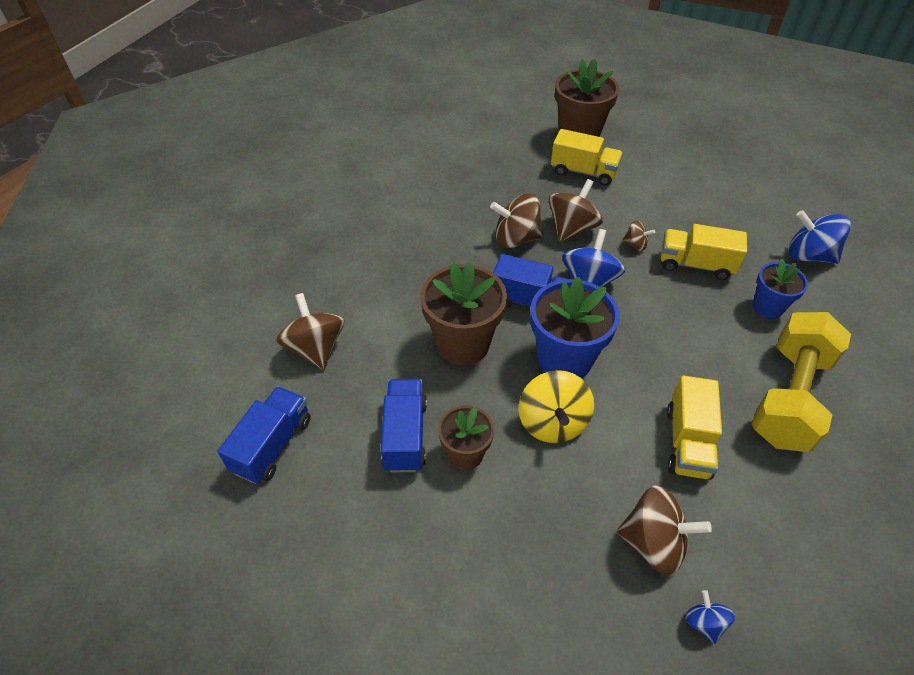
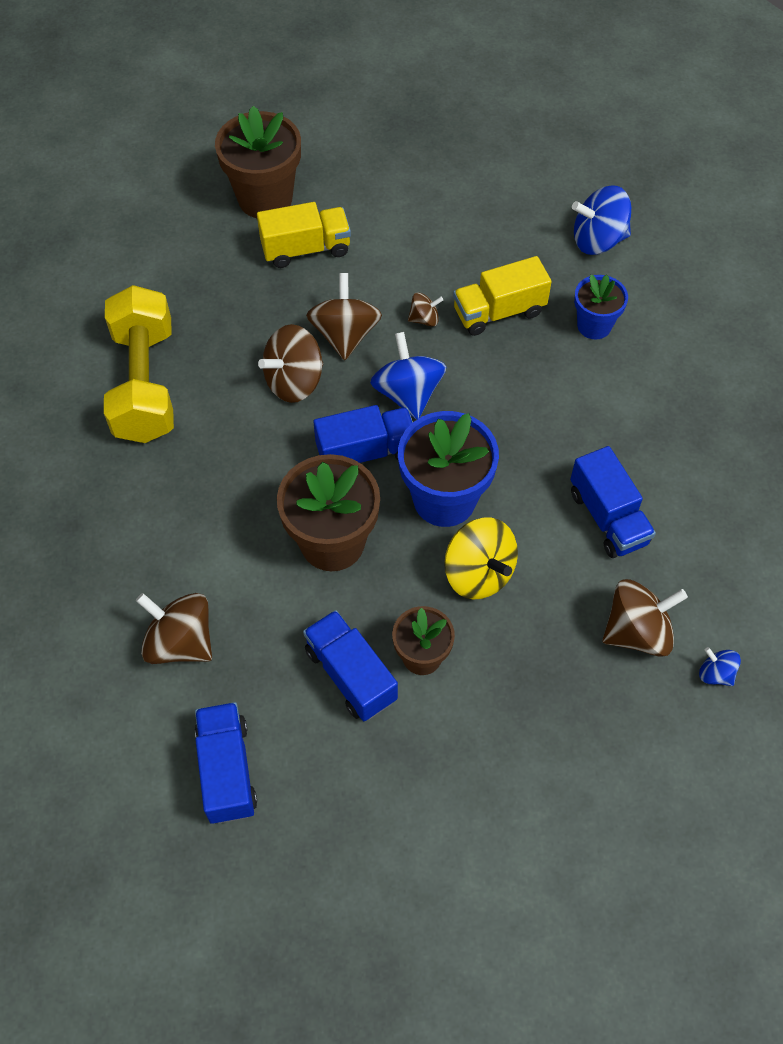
camera: 35 degrees left, 10 degrees up
yellow truck [667,375,722,480] -> blue truck [570,446,656,558]
yellow dumbbell [751,312,851,452] -> yellow dumbbell moved to [104,285,174,443]

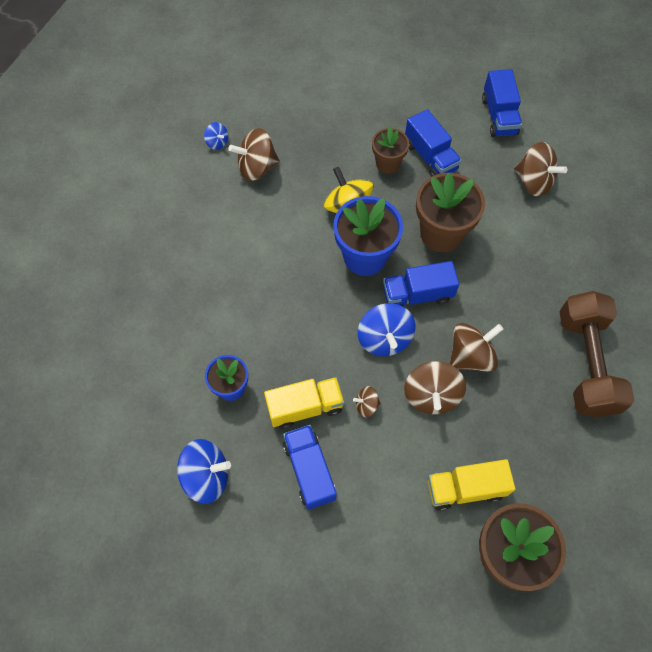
camera: 175 degrees left, 5 degrees up
yellow dumbbell [104,285,174,443] -> brown dumbbell [559,291,634,417]
blue truck [570,446,656,558] -> blue truck moved to [283,425,337,510]

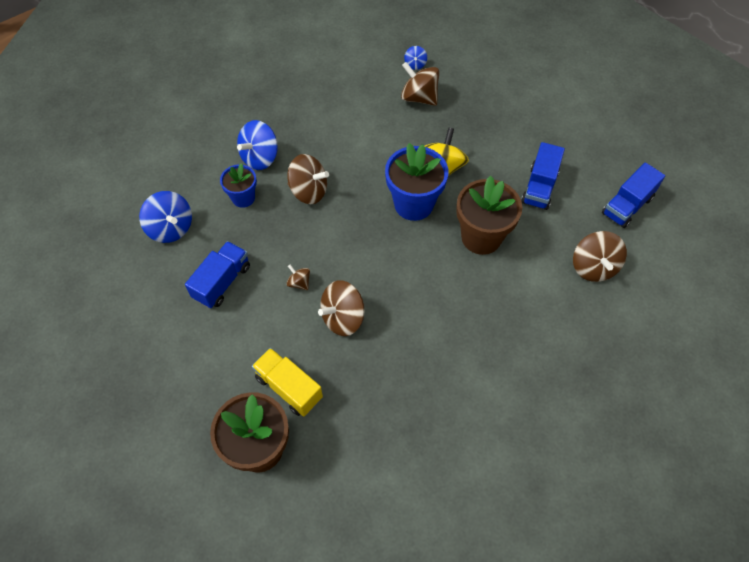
camera: 50 degrees right, 5 degrees down
yellow truck [264,377,345,429] -> none
blue spinning top [358,303,416,356] -> blue spinning top moved to [237,120,278,170]
brown flower pot [372,126,409,174] -> none
blue truck [383,261,459,307] -> none
brown spinning top [450,323,503,372] -> brown spinning top moved to [287,154,329,204]
brown dumbbell [559,291,634,417] -> none

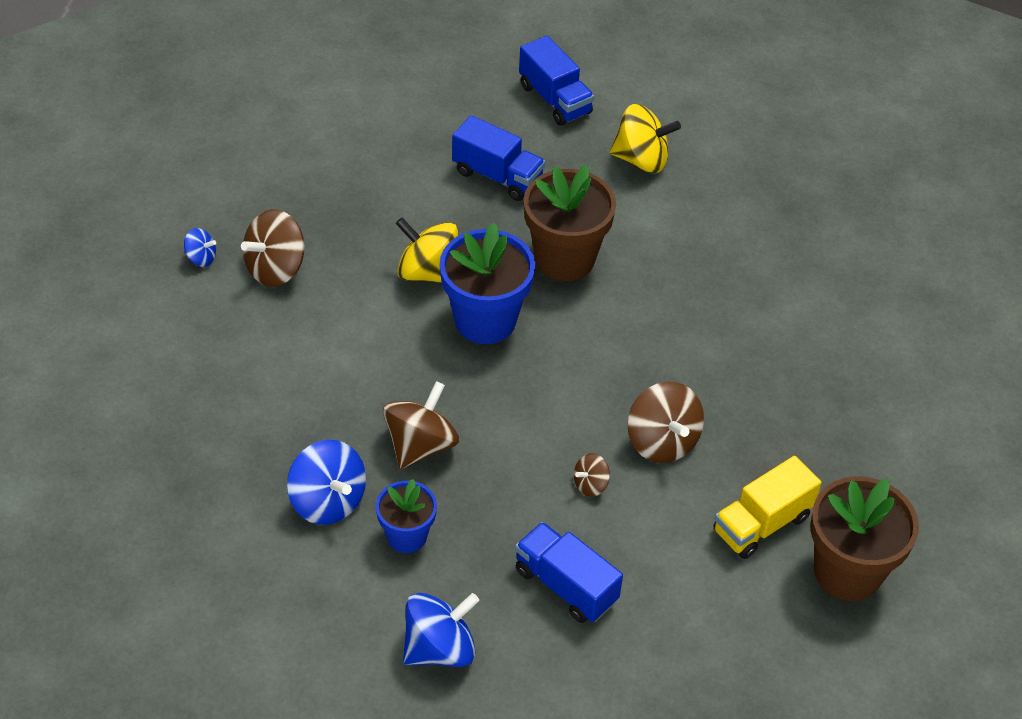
camera: 80 degrees left, 10 degrees down
brown spinning top [573,231,627,282] -> yellow spinning top [610,104,681,173]

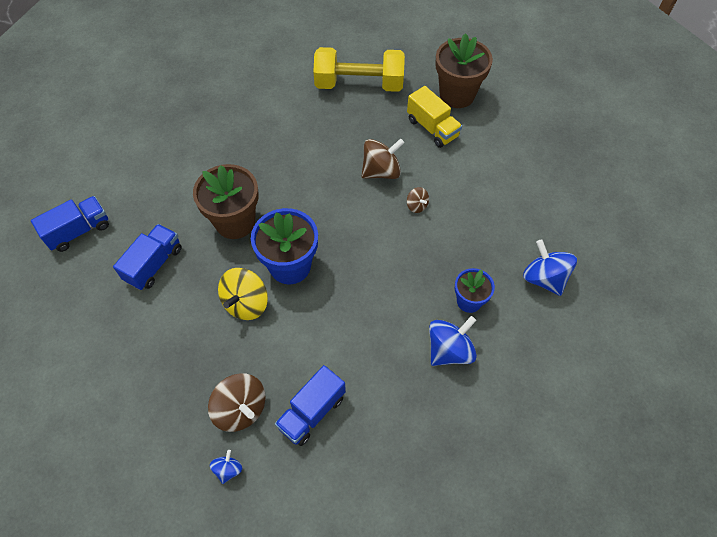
camera: 90 degrees left, 10 degrees up
brown spinning top [383,381,459,469] -> none
blue truck [515,522,623,623] -> blue truck moved to [275,365,346,446]
yellow spinning top [610,104,681,173] -> none
none -> yellow dumbbell [313,47,405,92]

